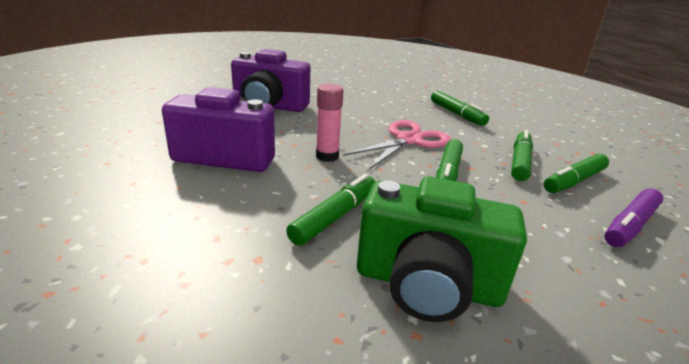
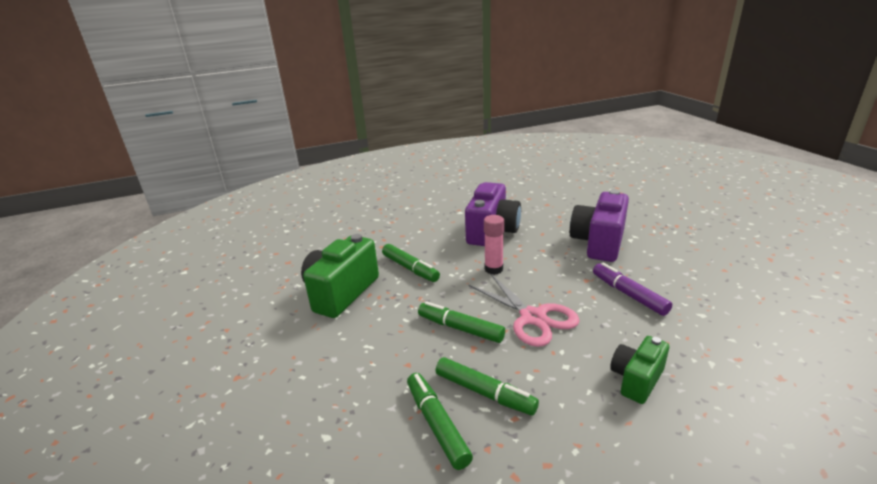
camera: 105 degrees right, 0 degrees up
green marker [431,91,489,126] -> green camera [610,336,669,404]
purple marker [604,188,663,247] -> purple marker moved to [593,263,672,316]

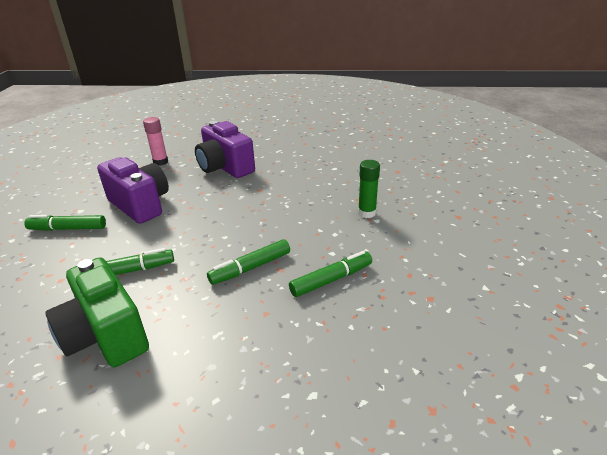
camera: 65 degrees left, 5 degrees up
green marker [407,373,473,470] -> green marker moved to [24,215,106,231]
pink scissors [469,273,580,347] -> none
pink glue stick [484,215,504,275] -> pink glue stick moved to [143,117,168,166]
purple marker [593,263,672,316] -> none
green camera [610,336,669,404] -> green glue stick [358,160,380,218]

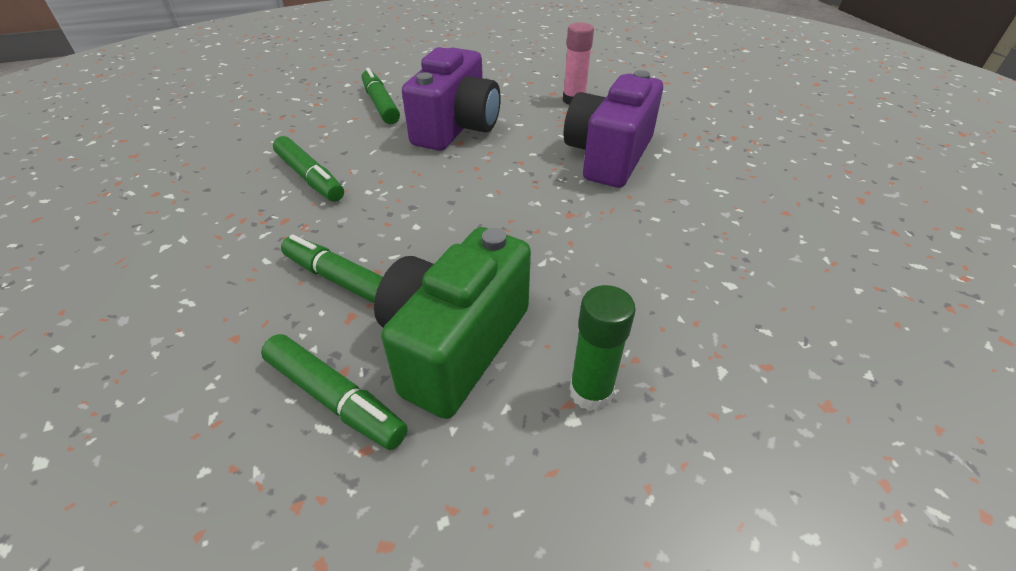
camera: 65 degrees right, 10 degrees up
green camera [45,257,149,368] -> green camera moved to [374,227,531,419]

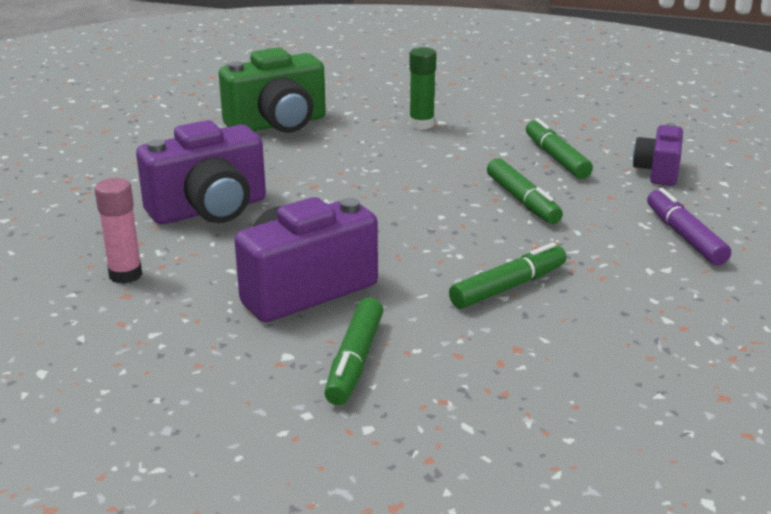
camera: 145 degrees left, 15 degrees down
green marker [273,136,344,202] -> green marker turned 60 degrees clockwise [449,243,567,309]
green camera [374,227,531,419] -> green camera moved to [219,47,326,133]
none -> purple camera [633,123,683,186]
none -> purple marker [647,188,731,266]

